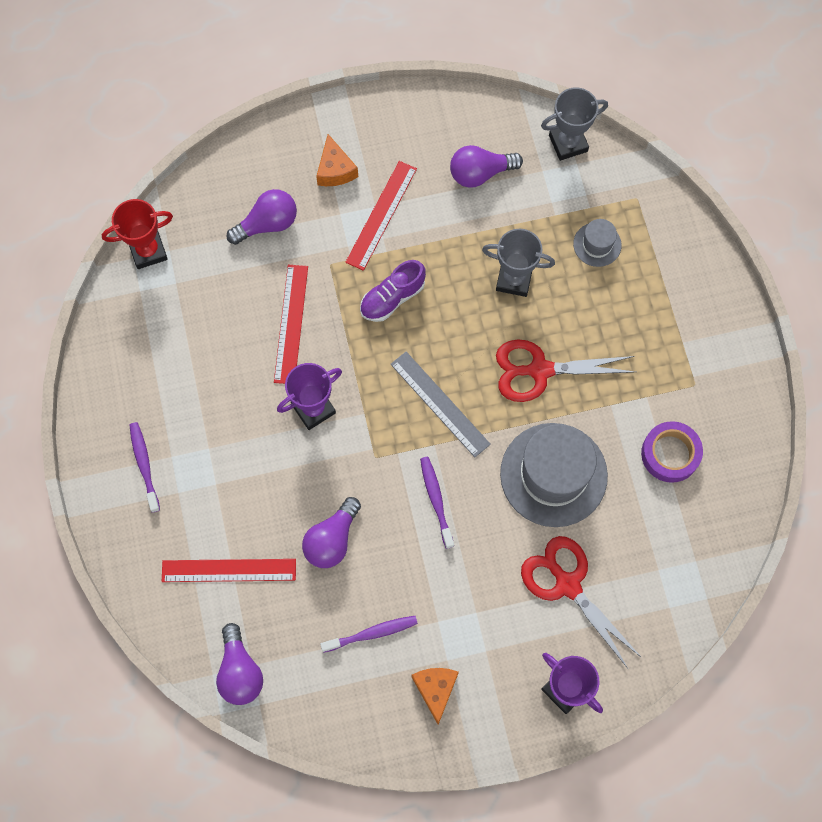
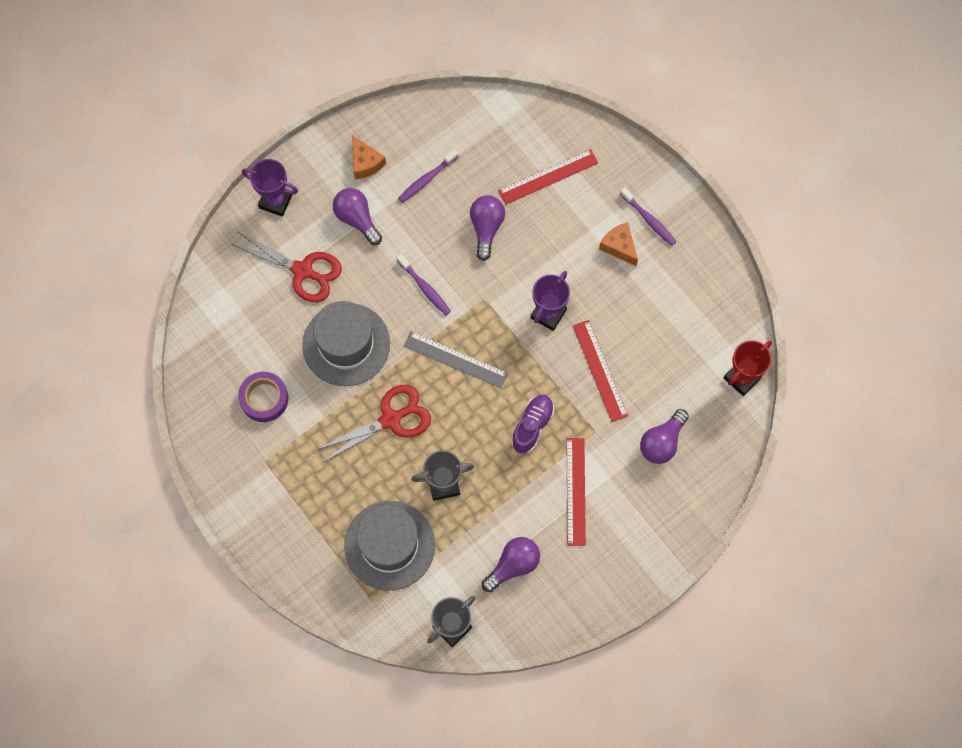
camera: 155 degrees right, 0 degrees up
purple light bulb [216,623,263,705] -> purple light bulb moved to [333,188,382,245]
orange cheese [316,134,358,186] -> orange cheese moved to [599,222,638,266]
grey hat [573,219,622,267] -> grey hat [344,501,435,591], size x2.11

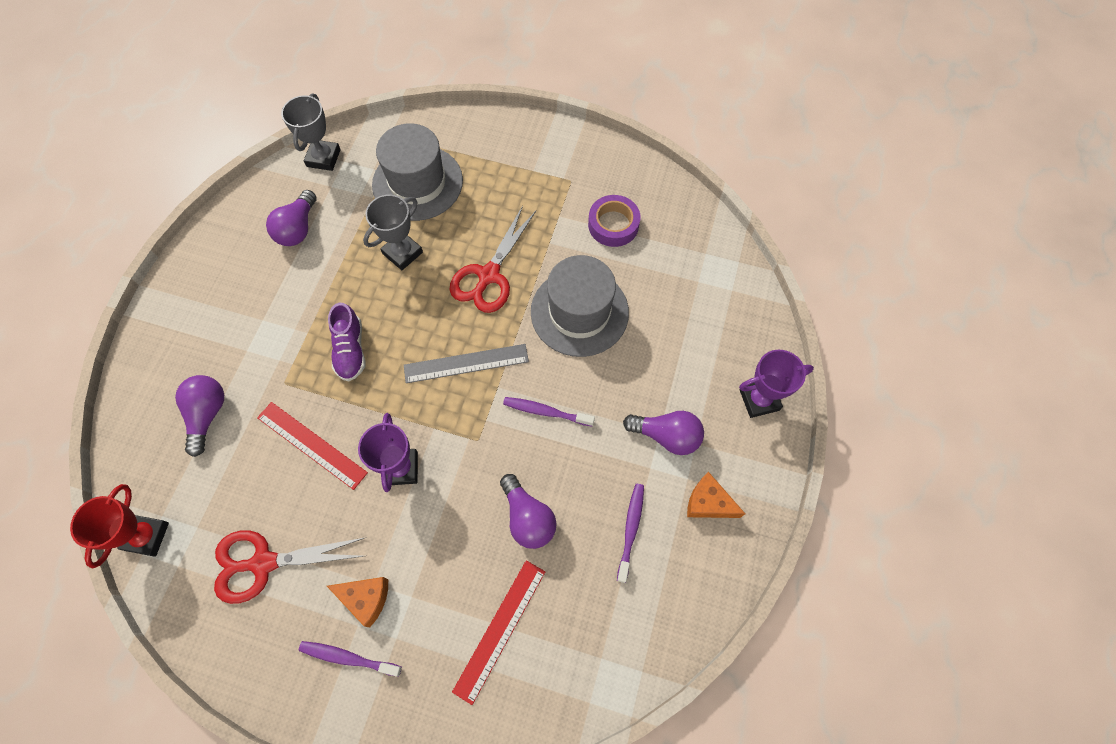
camera: 145 degrees right, 5 degrees down
red scissors [231,232,342,302] -> red scissors moved to [214,530,366,604]
red ruler [566,438,586,546] -> none

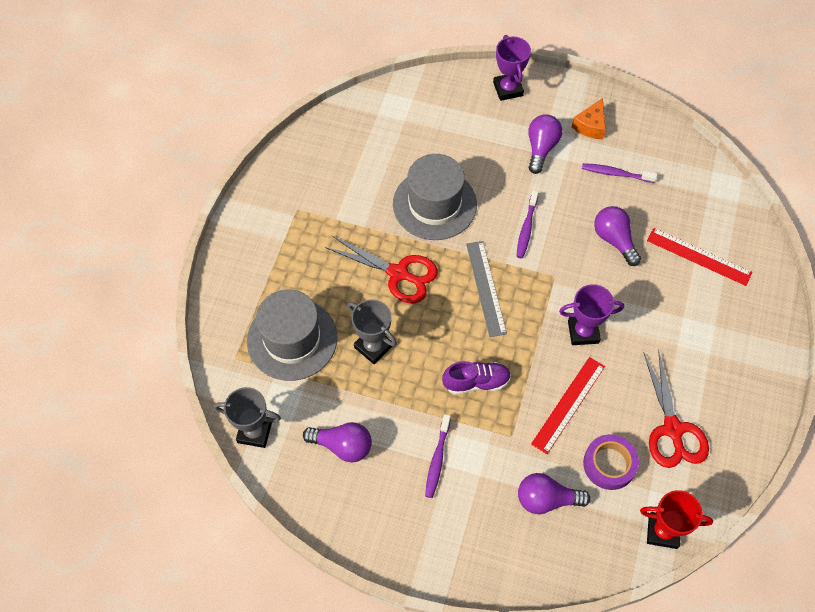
camera: 90 degrees left, 5 degrees down
purple toothbrush [299,641,402,677] -> purple toothbrush moved to [425,414,451,498]
orange cheese [327,577,388,627] -> none
purple light bulb [500,474,556,549] -> purple light bulb turned 90 degrees counterclockwise [594,206,641,266]
purple tape [588,195,640,247] -> purple tape moved to [583,434,639,490]

